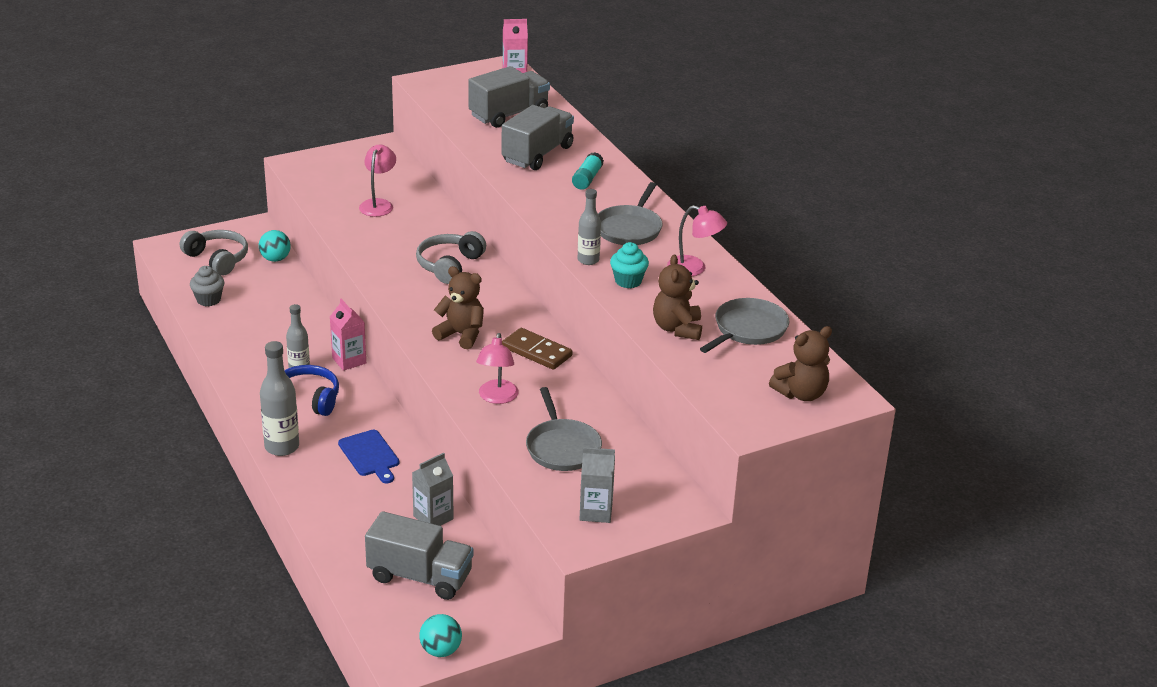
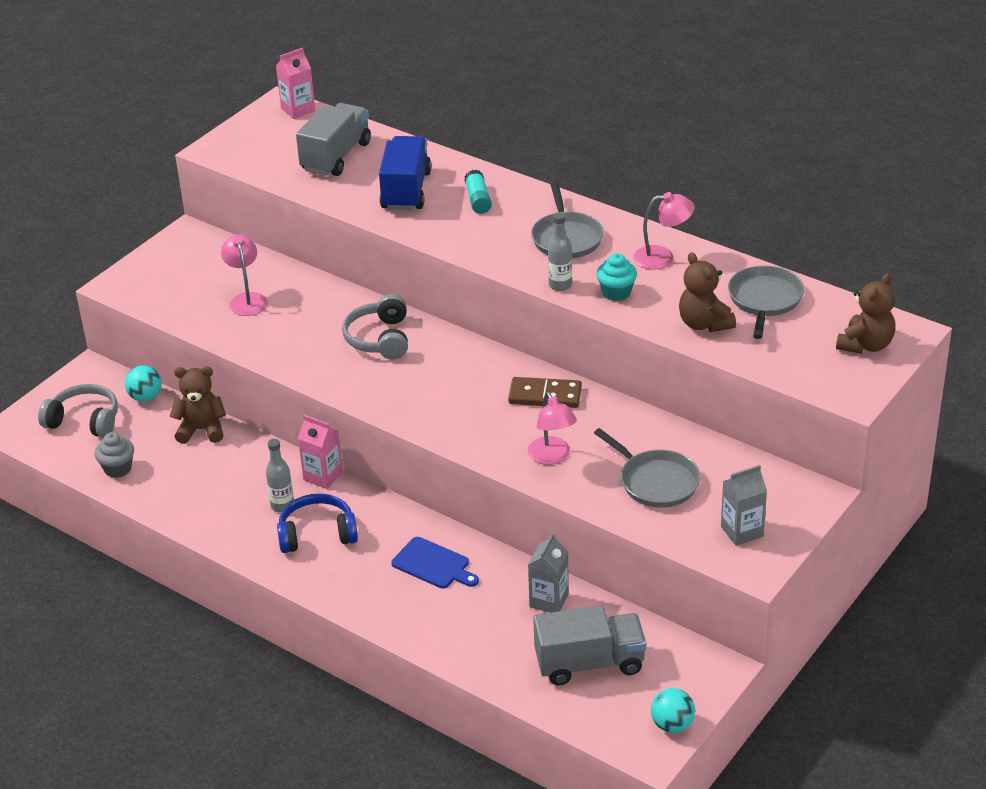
camera: 25 degrees left, 5 degrees up
grey bottle [260,341,299,456] -> none
brown teddy bear [432,266,484,349] -> brown teddy bear moved to [170,366,226,444]
grey truck [501,105,574,170] -> blue truck [379,136,431,210]

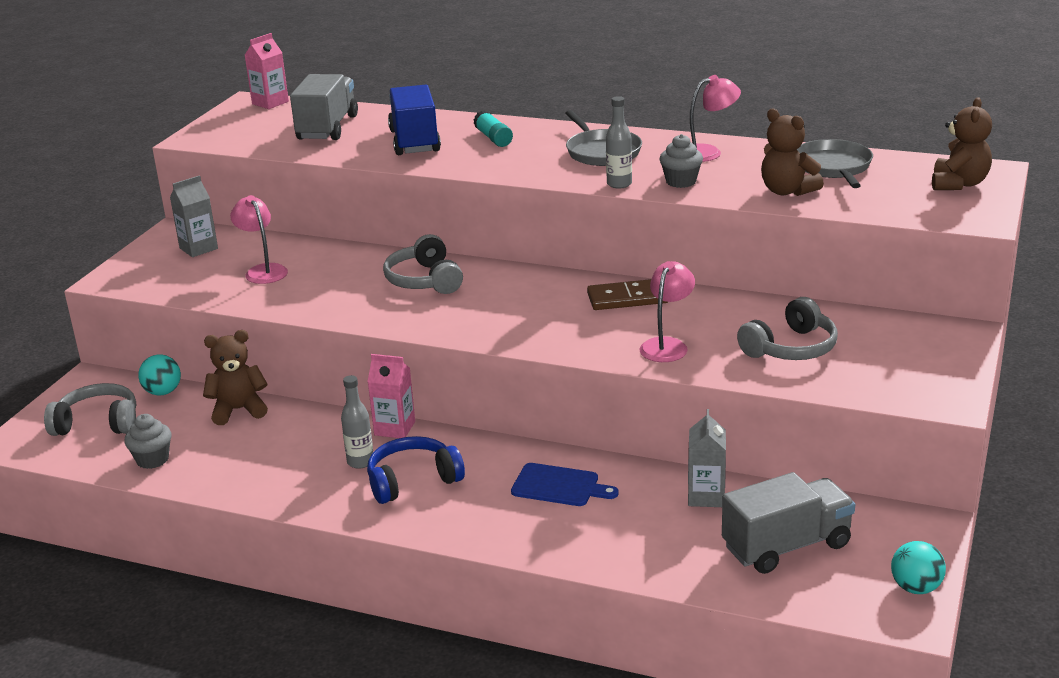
camera: 15 degrees left, 10 degrees down
pink lamp [528,392,577,465] -> pink lamp turned 120 degrees counterclockwise [639,261,695,362]
grey pan [594,428,700,508] -> grey headphones [737,297,838,360]
turquoise cupcake [596,253,637,301] -> grey cupcake [660,134,703,188]
grey carton [721,465,767,546] -> grey carton moved to [170,175,218,257]

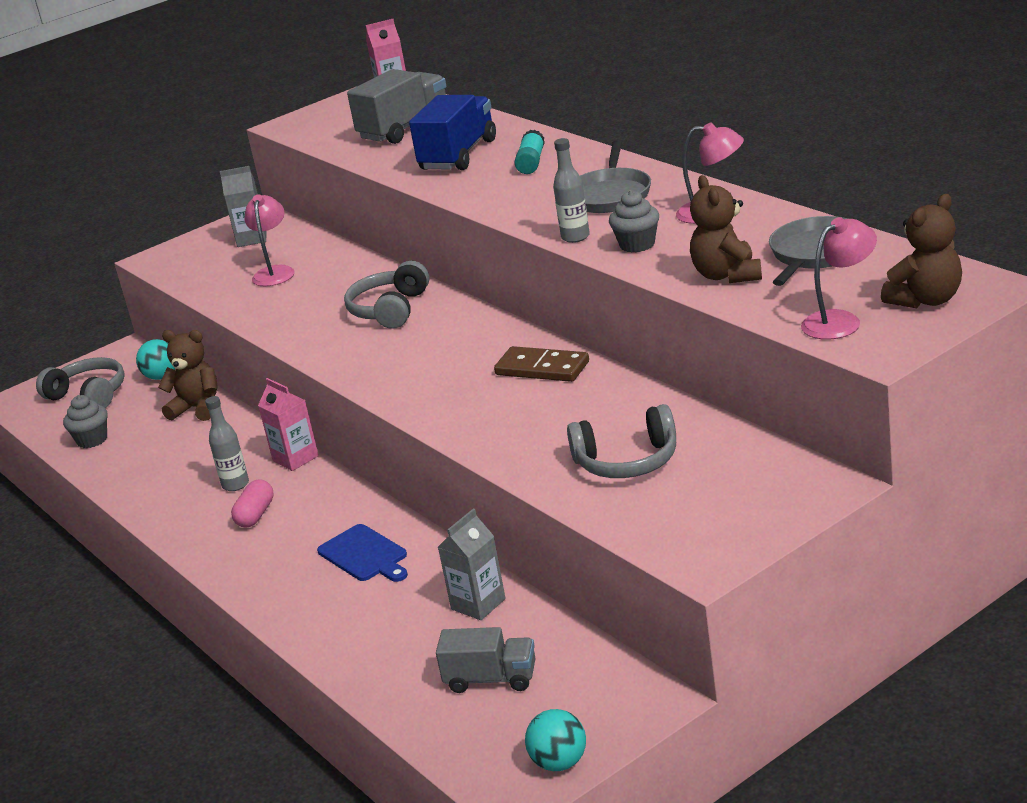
camera: 35 degrees right, 0 degrees up
blue headphones [367,436,465,504] -> pink capsule [231,479,274,528]
pink lamp [639,261,695,362] -> pink lamp moved to [801,217,877,340]
grey truck [722,472,855,574] -> grey truck [436,627,536,693], size x0.65

